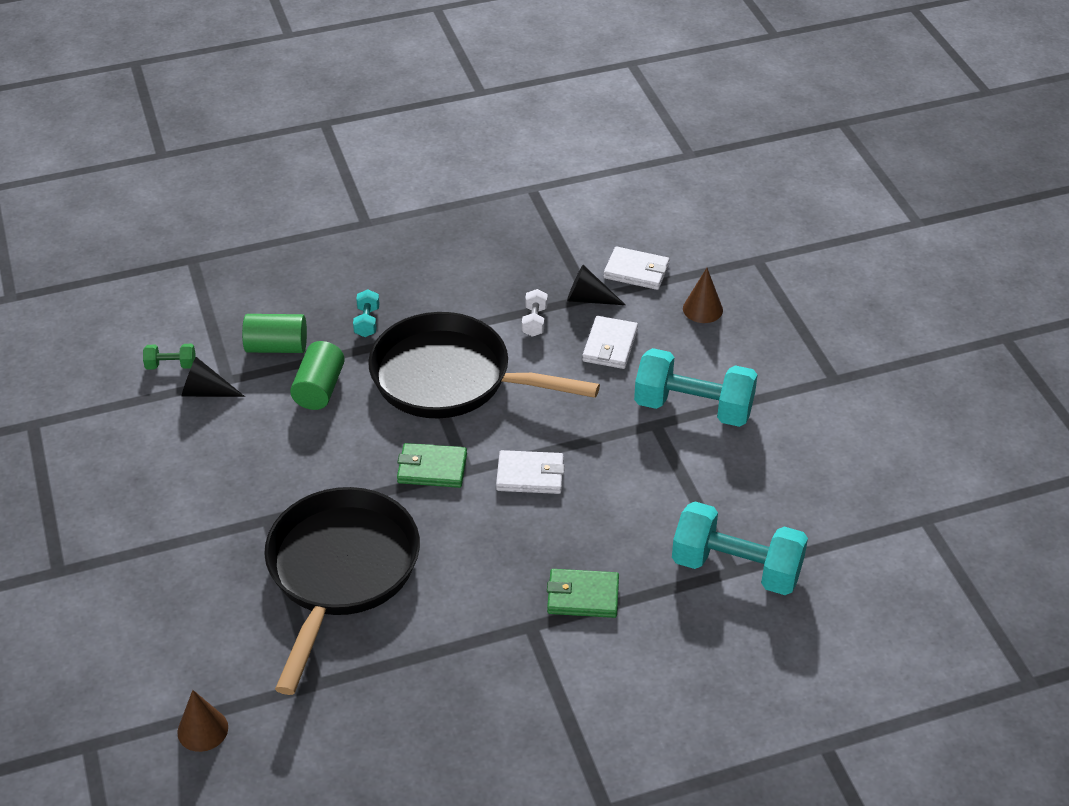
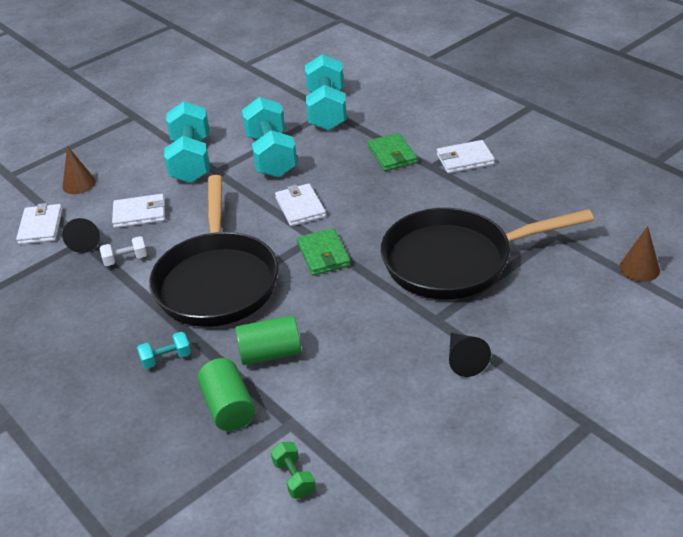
camera: 110 degrees left, 5 degrees down
black cone [182,357,245,397] -> black cone moved to [449,333,491,377]
none -> turquoise dumbbell [242,97,298,178]
none -> white wallet [437,140,495,173]

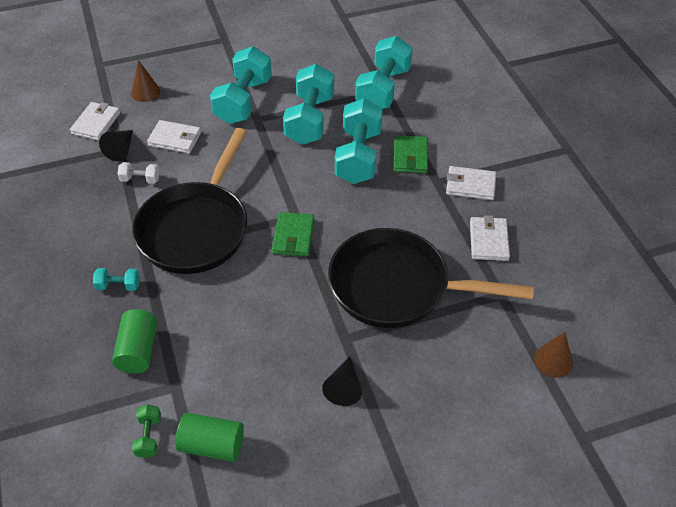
camera: 20 degrees right, 10 degrees up
green cylinder [235,315,301,365] -> green cylinder moved to [176,413,244,462]
white wallet [275,184,326,226] -> white wallet moved to [470,215,510,261]
none -> turquoise dumbbell [335,98,383,184]

